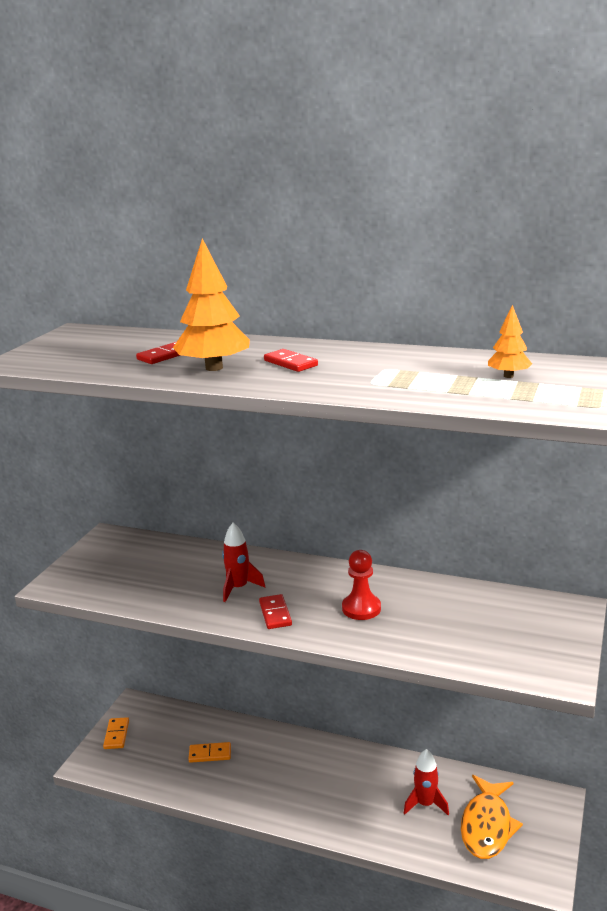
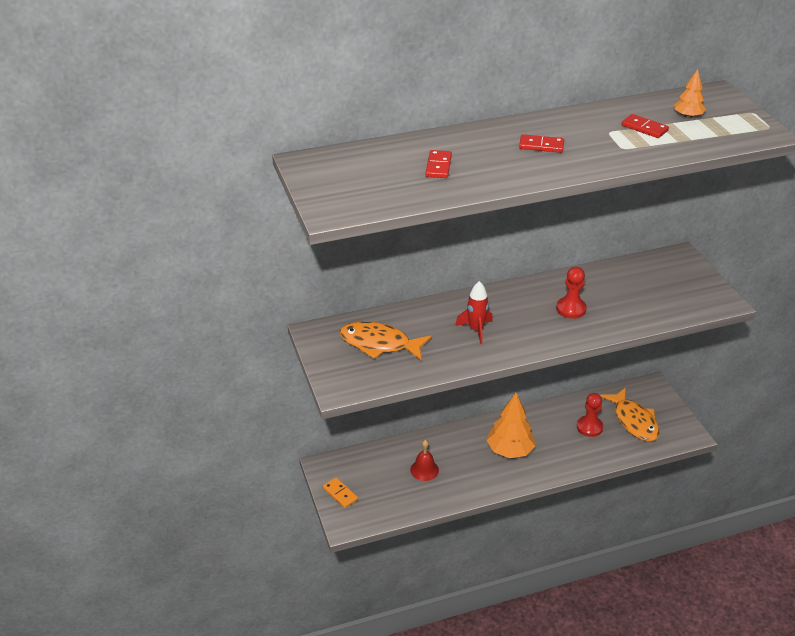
camera: 40 degrees left, 15 degrees up
orange tree [173,239,250,371] -> orange tree moved to [486,393,535,458]
orange domino [189,742,231,763] -> red bell [410,440,439,481]
red domino [259,594,292,629] -> red domino moved to [622,114,669,138]
red rocket [404,749,449,815] -> red pawn [577,393,603,437]
none -> orange fish [340,321,431,360]

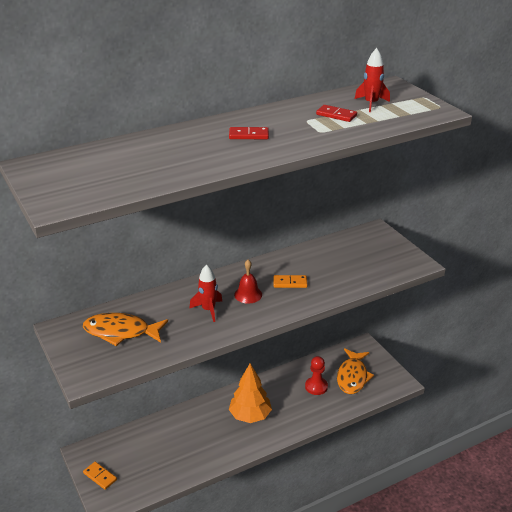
camera: 10 degrees left, 5 degrees down
red bell [410,440,439,481] -> red bell moved to [234,260,262,304]
red domino [425,150,452,178] -> none
red pawn [556,267,587,319] -> orange domino [273,275,307,288]
orange fish [600,387,660,441] -> orange fish turned 45 degrees clockwise [337,348,374,394]
orange tree [674,69,706,118] -> red rocket [355,48,390,112]

